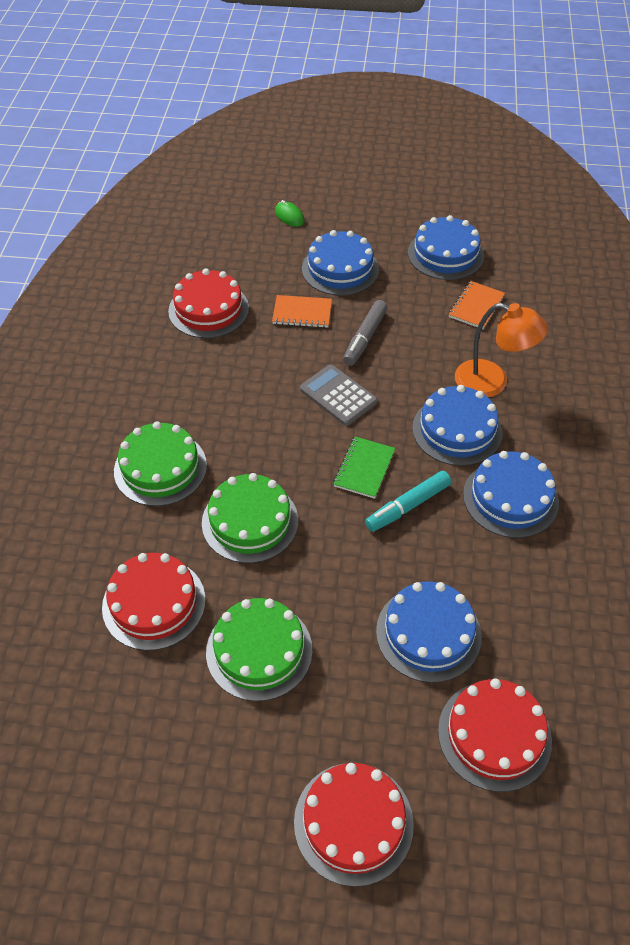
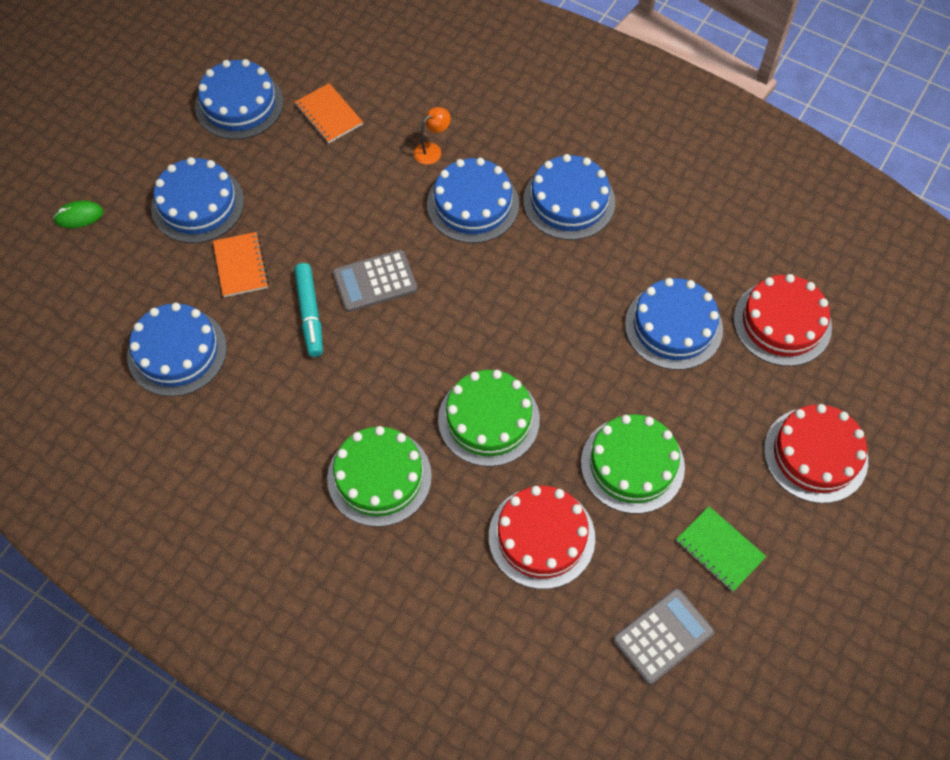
camera: 65 degrees left, 10 degrees up
red cake [168,269,249,338] -> blue cake [127,303,227,397]
orange notebook [272,295,332,328] -> orange notebook turned 45 degrees counterclockwise [213,232,269,297]
green notebook [333,436,395,499] -> green notebook moved to [676,506,766,592]
grey marker [343,300,388,366] -> none
turquoise marker [365,471,452,532] -> turquoise marker moved to [294,263,323,357]
orange lamp [455,303,548,397] -> orange lamp [414,107,451,165], size x0.51
none -> grey calculator [613,588,714,685]

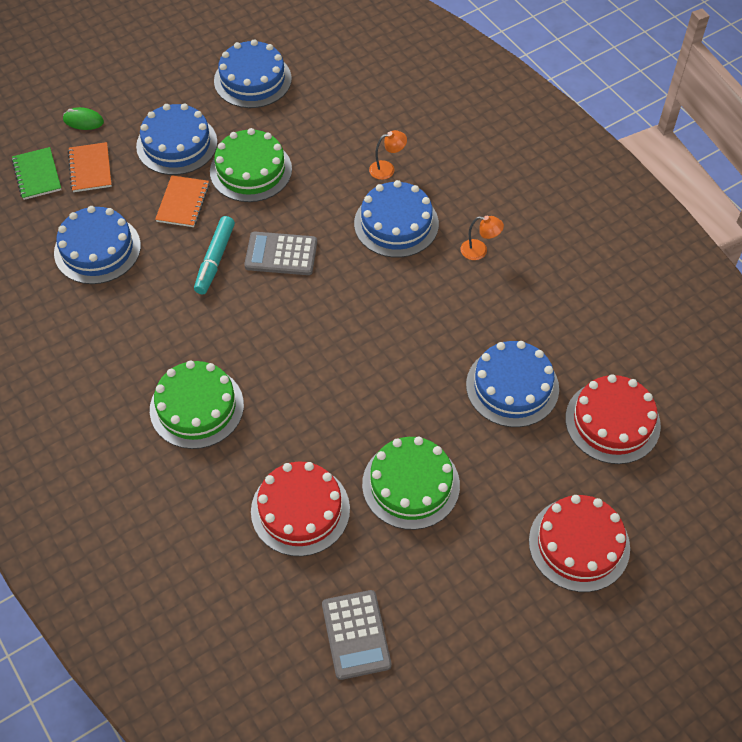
camera: 25 degrees right, 5 degrees down
orange notebook [295,83,363,144] -> orange notebook moved to [68,142,112,192]
green cake [438,370,540,467] -> green cake moved to [210,128,292,202]
blue cake [523,154,615,240] -> orange lamp [461,216,504,260]
grey calculator [613,588,714,685] -> grey calculator turned 90 degrees clockwise [322,590,391,680]
green notebook [676,506,766,592] -> green notebook moved to [12,147,62,200]

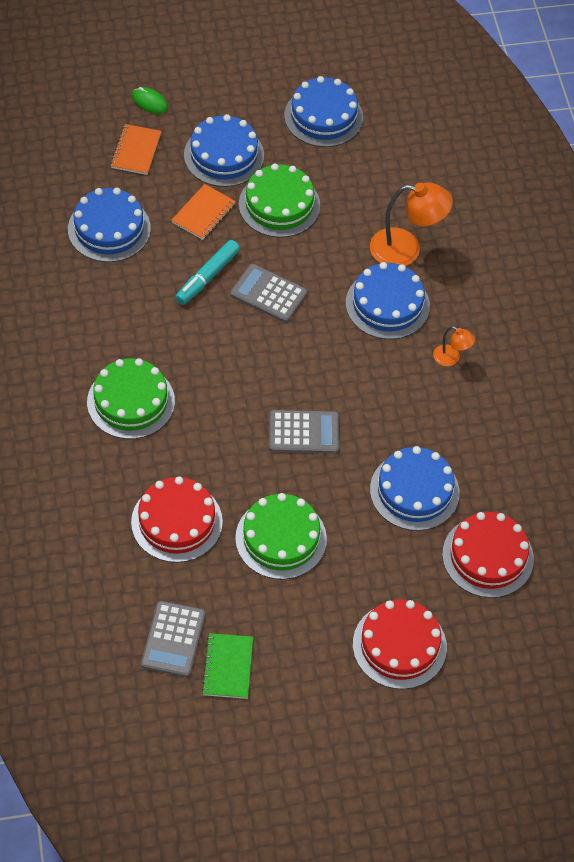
camera: 20 degrees right, 0 degrees up
green notebook [12,147,62,200] -> green notebook moved to [202,633,253,699]
orange lamp [369,130,407,180] -> orange lamp [370,182,453,266], size x1.97
none -> grey calculator [269,410,339,454]

